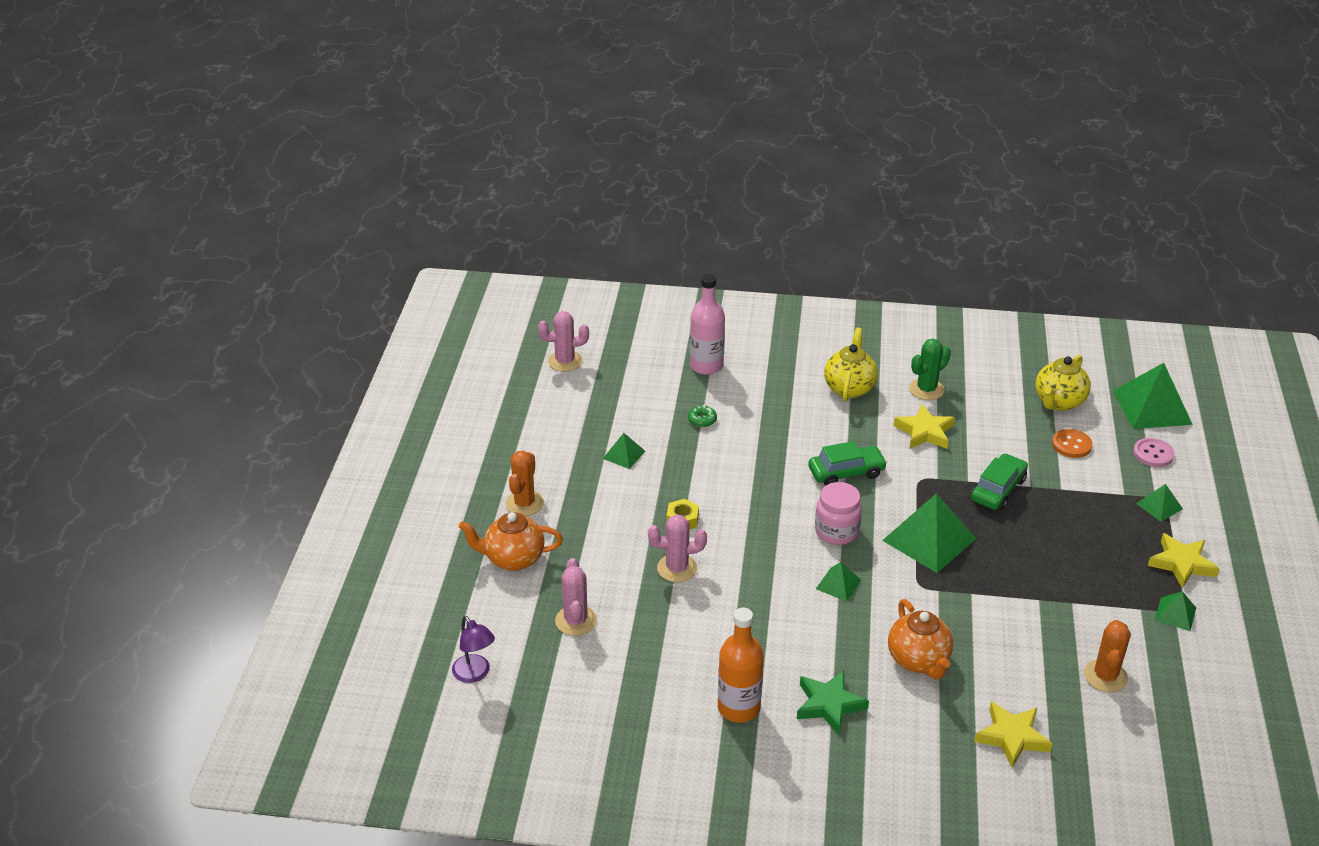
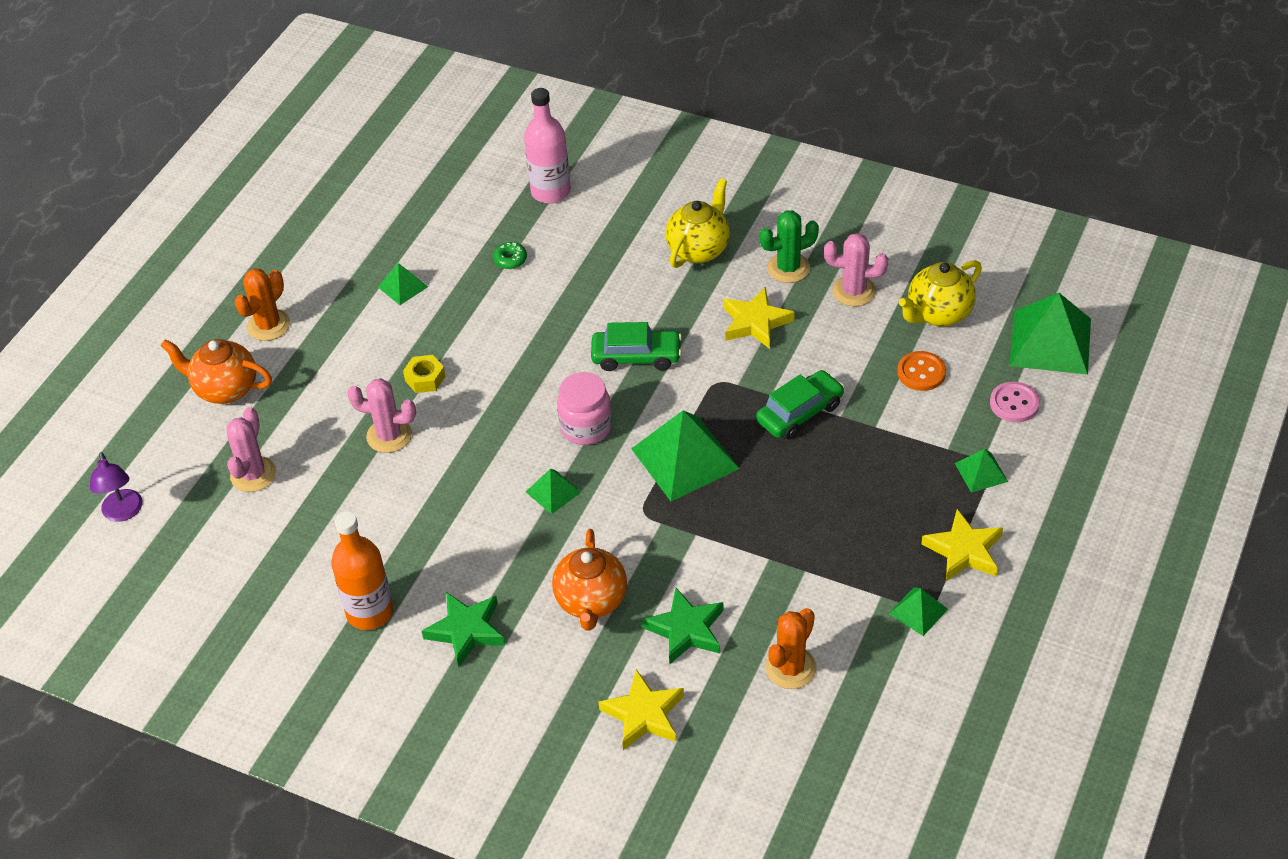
camera: 20 degrees right, 10 degrees up
pink cactus [538,311,589,372] -> pink cactus moved to [824,233,888,306]
none -> green star [642,588,724,664]

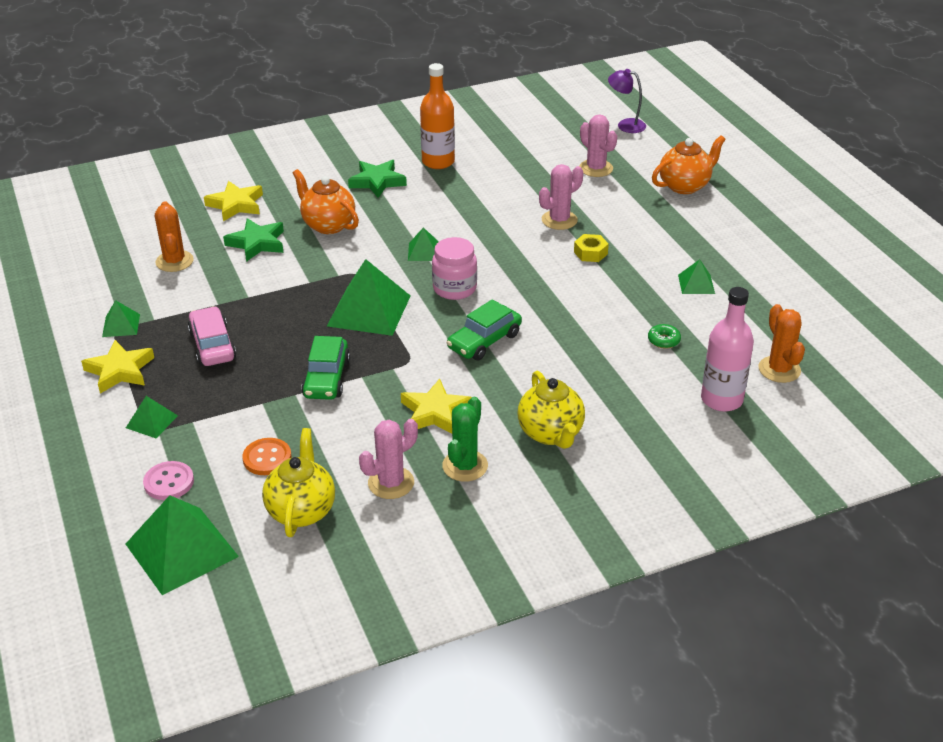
camera: 130 degrees right, 10 degrees down
orange cactus [234,268,290,341] -> orange cactus moved to [758,304,805,383]
none -> pink car [188,306,236,366]

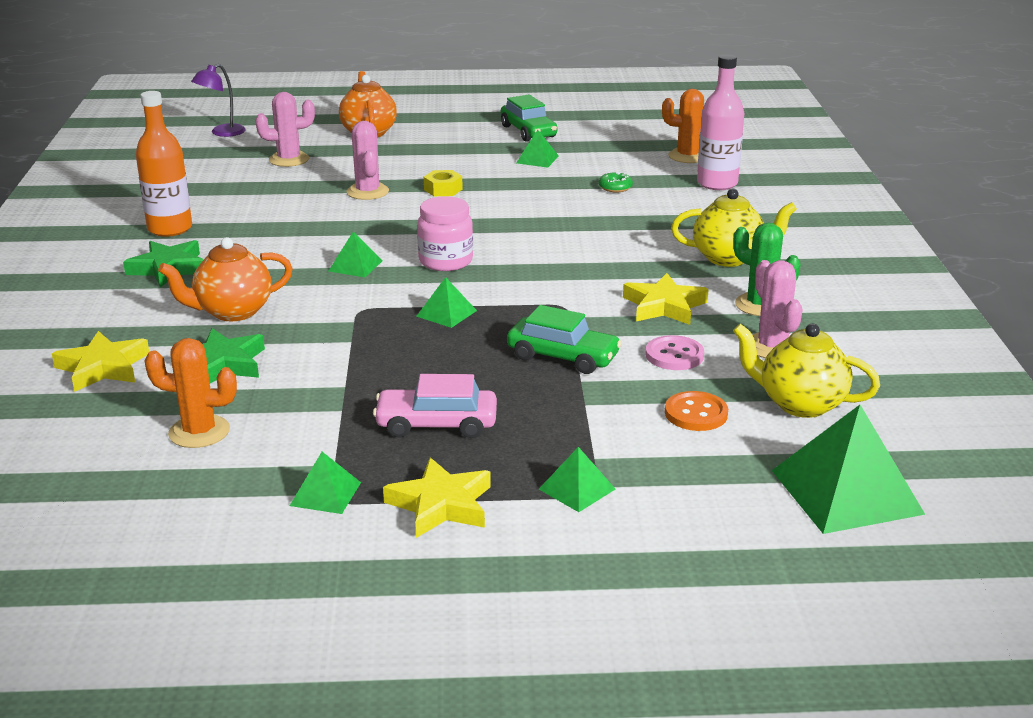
camera: 70 degrees left, 10 degrees down
pink button [143,461,194,500] -> pink button moved to [646,335,704,370]
green pyramid [327,259,410,336] -> green pyramid [416,277,477,328], size x0.50
green car [447,299,522,360] -> green car moved to [501,95,558,142]

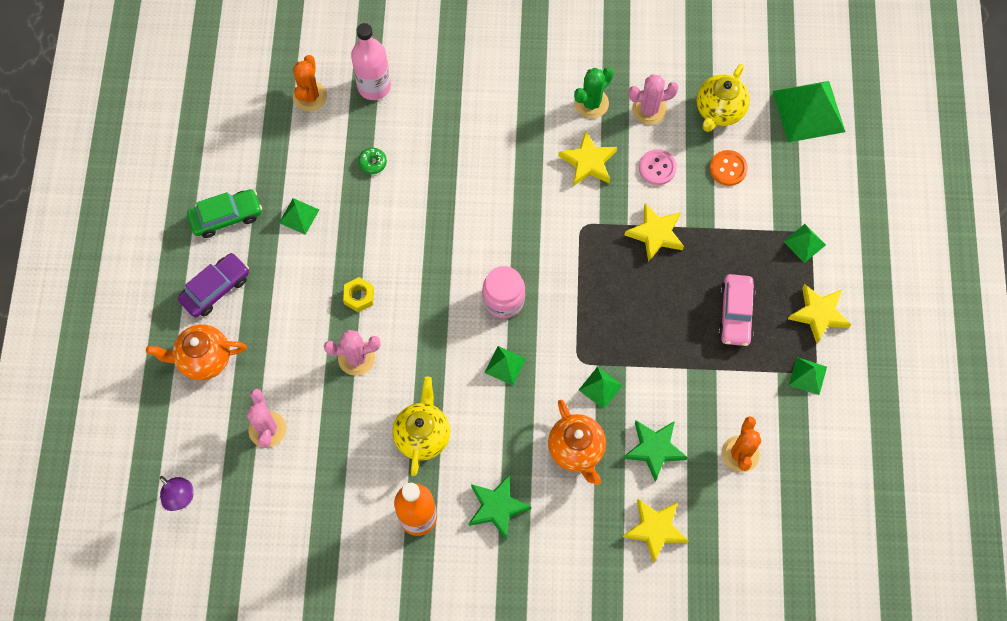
camera: 85 degrees left, 40 degrees up
green pyramid [416,277,477,328] -> green pyramid moved to [579,367,623,409]
green car [507,305,622,374] -> yellow star [625,204,684,262]
yellow teapot [671,189,797,267] -> yellow teapot moved to [392,376,450,476]
none -> purple car [178,253,249,317]

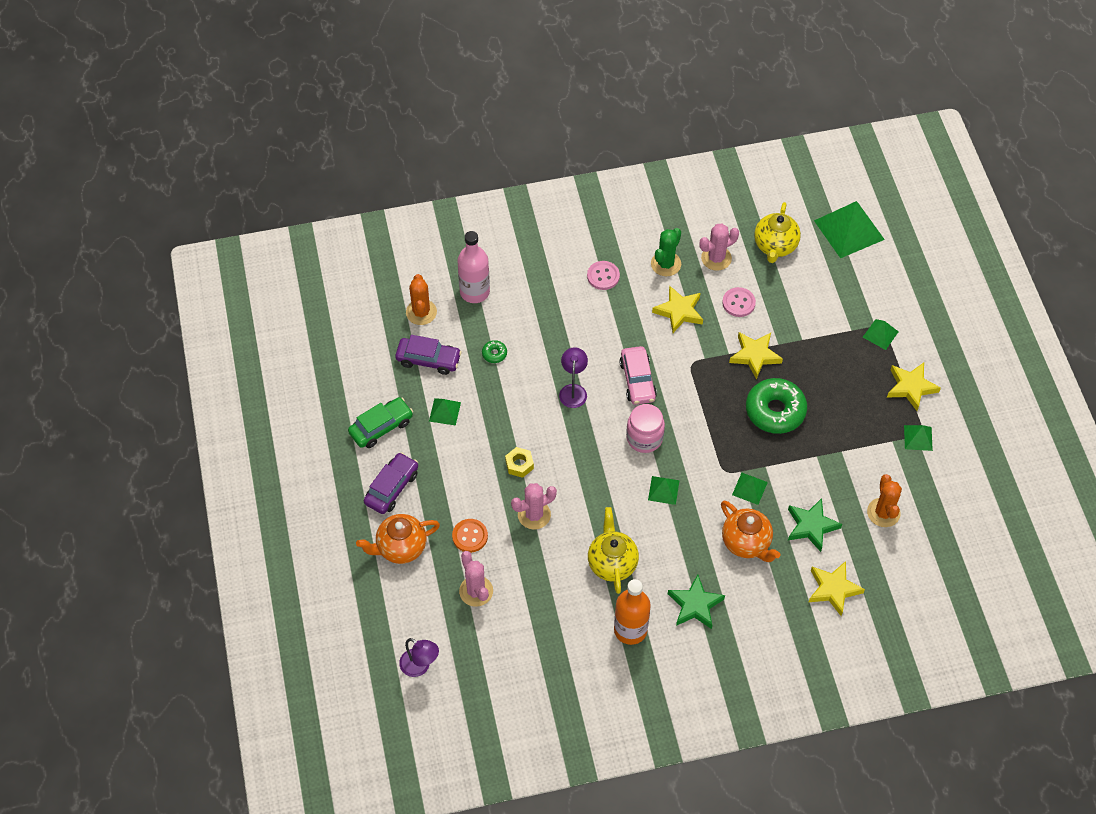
camera: 15 degrees left, 10 degrees down
orange button [710,150,748,186] -> orange button moved to [452,519,488,553]
pink car [718,274,756,346] -> pink car moved to [619,346,657,405]
none -> purple car [395,335,462,375]
none -> purple lamp [559,347,588,408]
none -> pink button [587,261,620,290]
none -> green donut [746,378,807,434]

